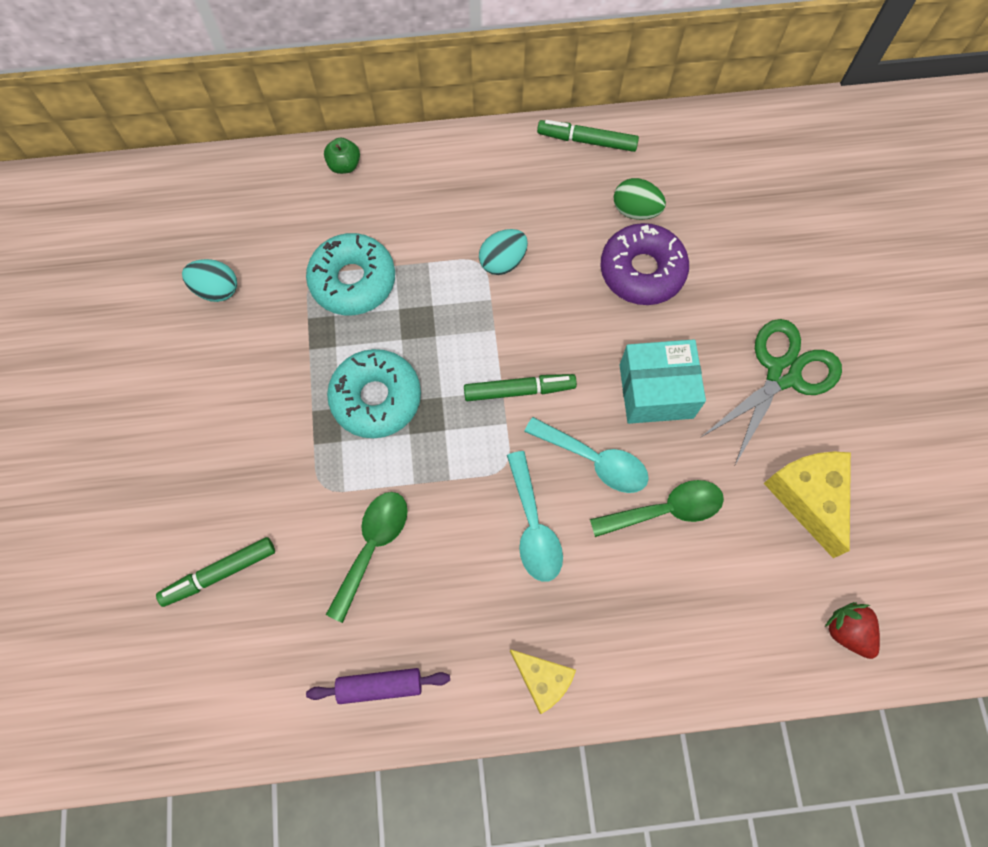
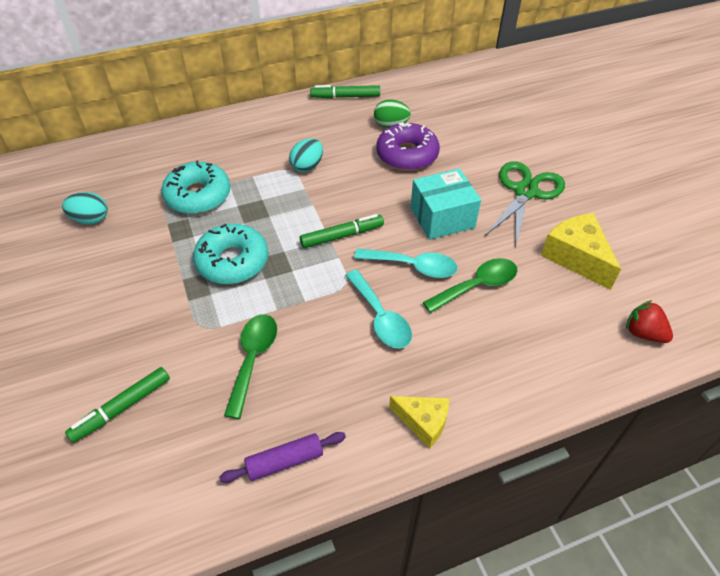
camera: 15 degrees left, 20 degrees down
green apple [324,137,360,174] -> none

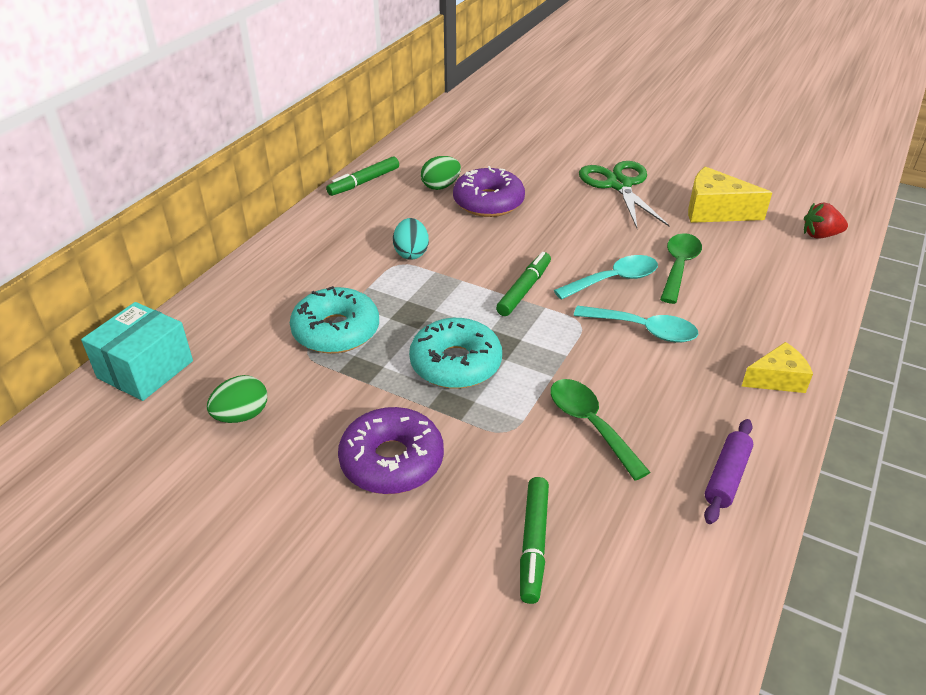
camera: 40 degrees left, 10 degrees down
turquoise egg [62,192,108,224] -> green egg [207,375,267,423]
turquoise box [411,168,481,240] -> turquoise box moved to [81,302,193,401]
none -> purple donut [338,407,444,494]

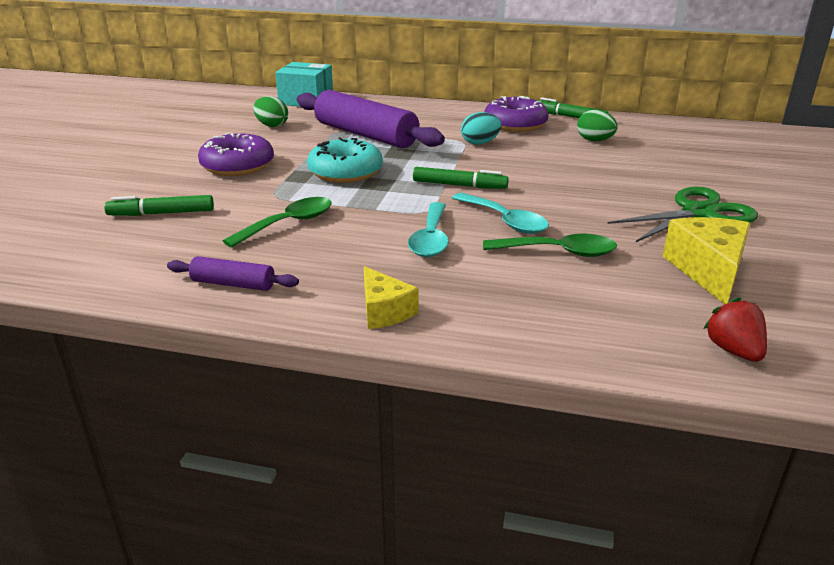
camera: 75 degrees right, 10 degrees down
turquoise donut [290,286,379,354] -> purple rolling pin [297,90,445,148]
purple donut [453,166,525,217] -> purple donut moved to [484,96,549,132]

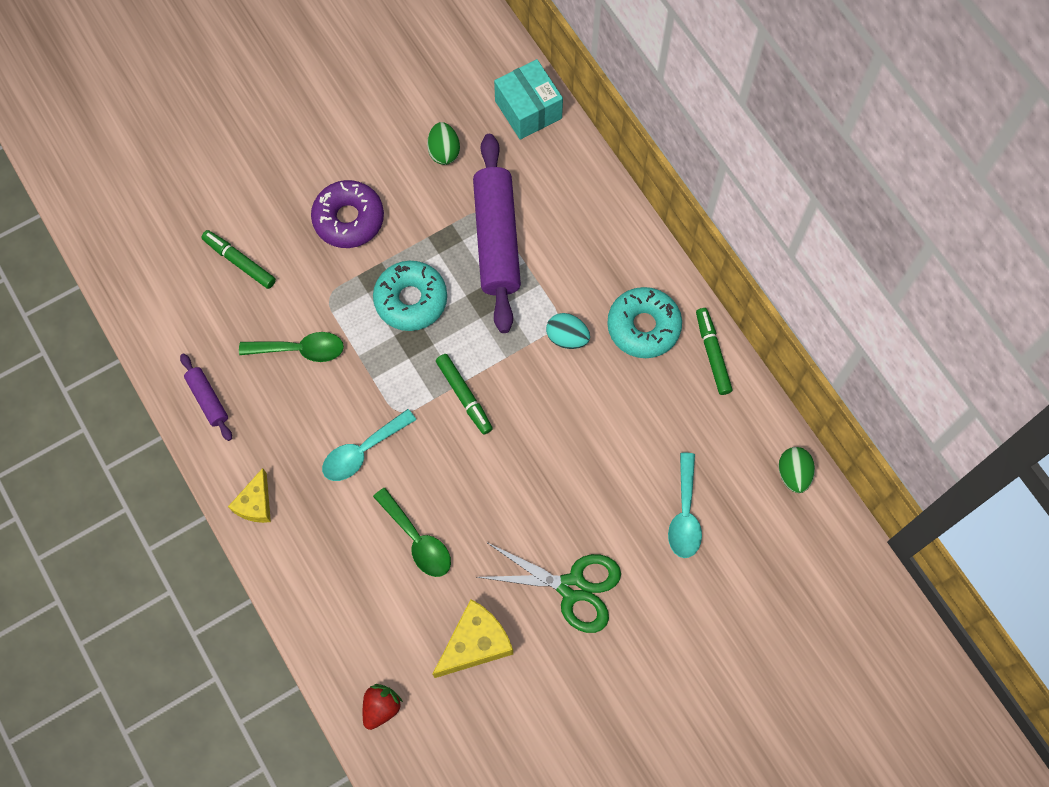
camera: 45 degrees right, 40 degrees up
turquoise spoon [452,193,549,234] -> turquoise spoon moved to [668,453,702,558]
purple donut [484,96,549,132] -> turquoise donut [607,287,682,358]
green egg [577,109,618,141] -> green egg moved to [779,447,815,493]

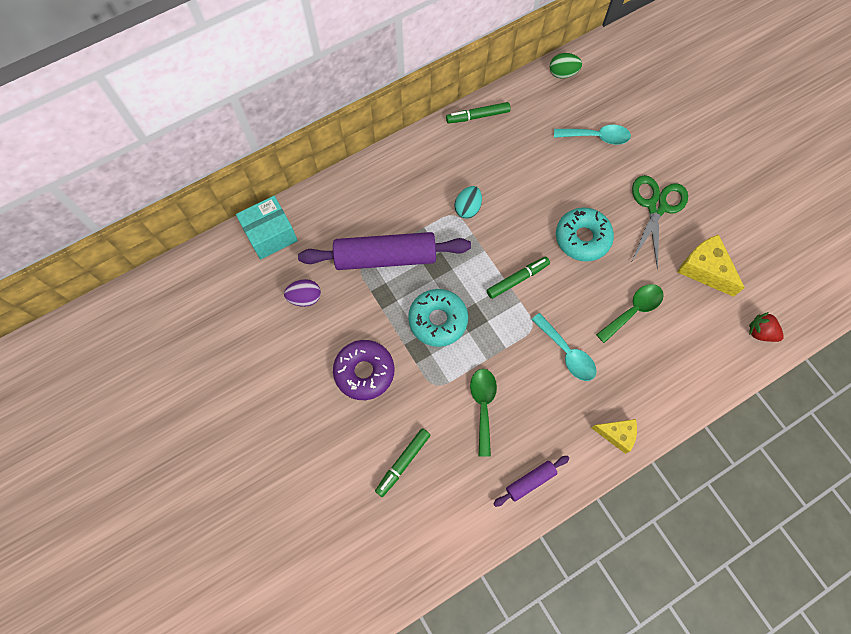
camera: 90 degrees left, 0 degrees up
green egg [427,122,460,165] -> purple egg [284,279,321,307]
turquoise donut [607,287,682,358] -> turquoise donut moved to [556,207,614,261]

